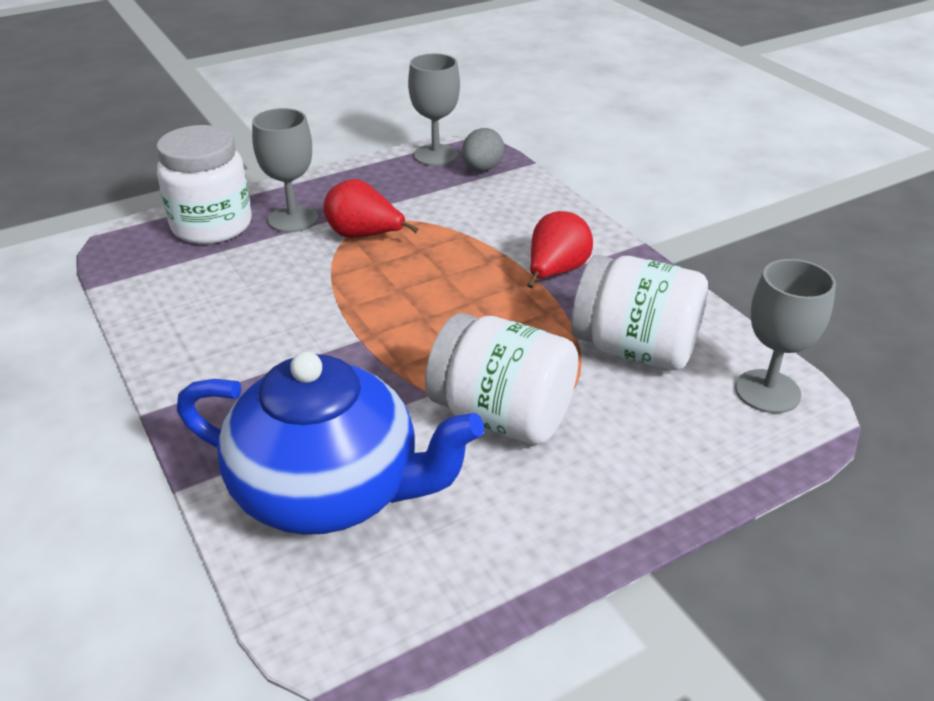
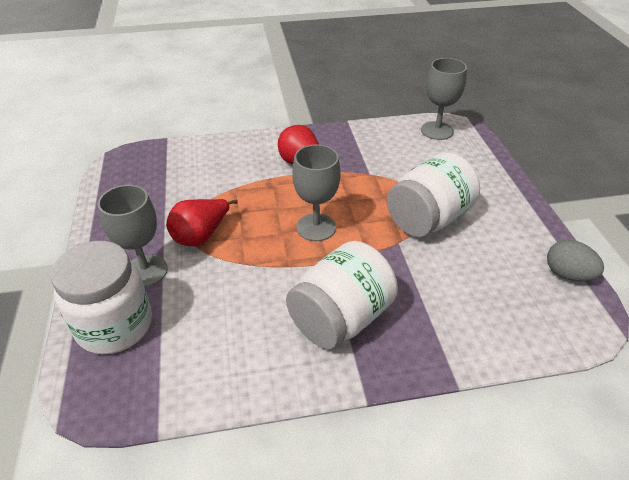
camera: 70 degrees left, 5 degrees up
blue teapot [177,351,484,535] -> none
grey goblet [408,53,460,166] -> grey goblet moved to [293,144,341,241]
grey egg [462,128,504,171] -> grey egg moved to [547,240,604,282]
white jar [571,255,708,370] -> white jar moved to [286,241,398,349]

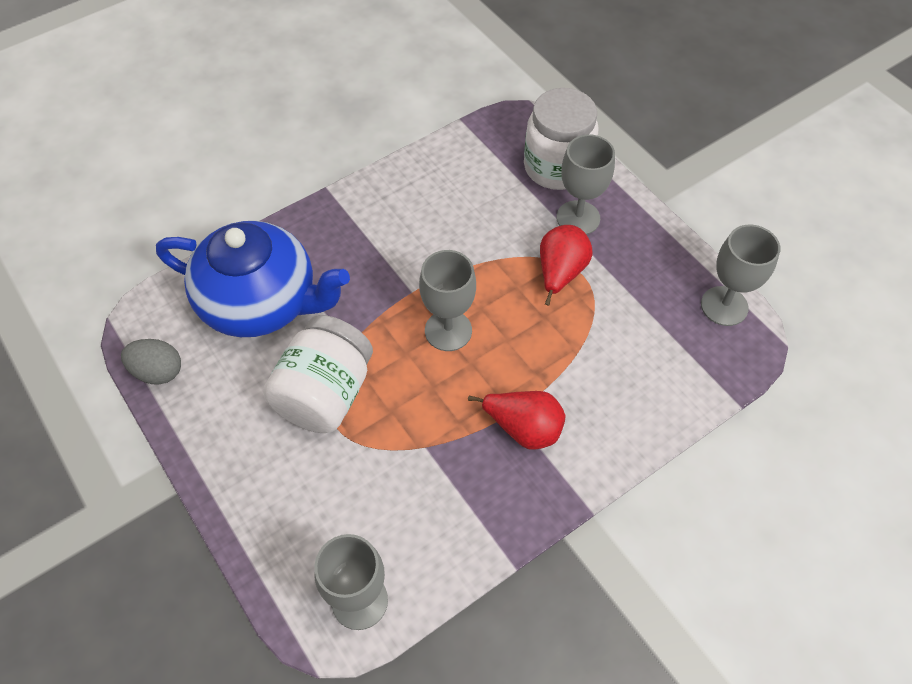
camera: 155 degrees right, 15 degrees up
white jar [286,241,398,349] -> none
none -> blue teapot [156,221,350,337]
none -> grey goblet [701,225,780,326]

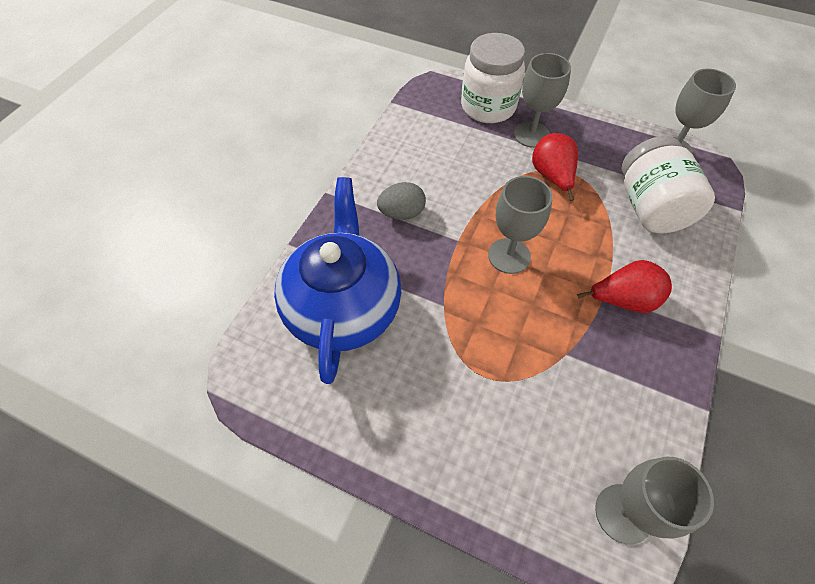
camera: 30 degrees left, 0 degrees up
grey egg [121,339,181,385] -> grey egg moved to [377,182,426,220]
blue teapot [156,221,350,337] -> blue teapot turned 75 degrees counterclockwise [274,177,401,384]
white jar [263,315,373,433] -> white jar moved to [621,136,715,233]

